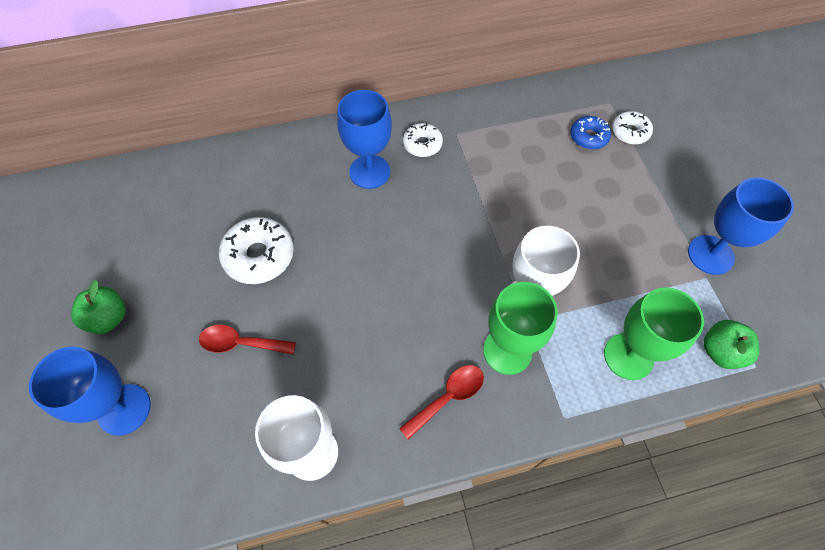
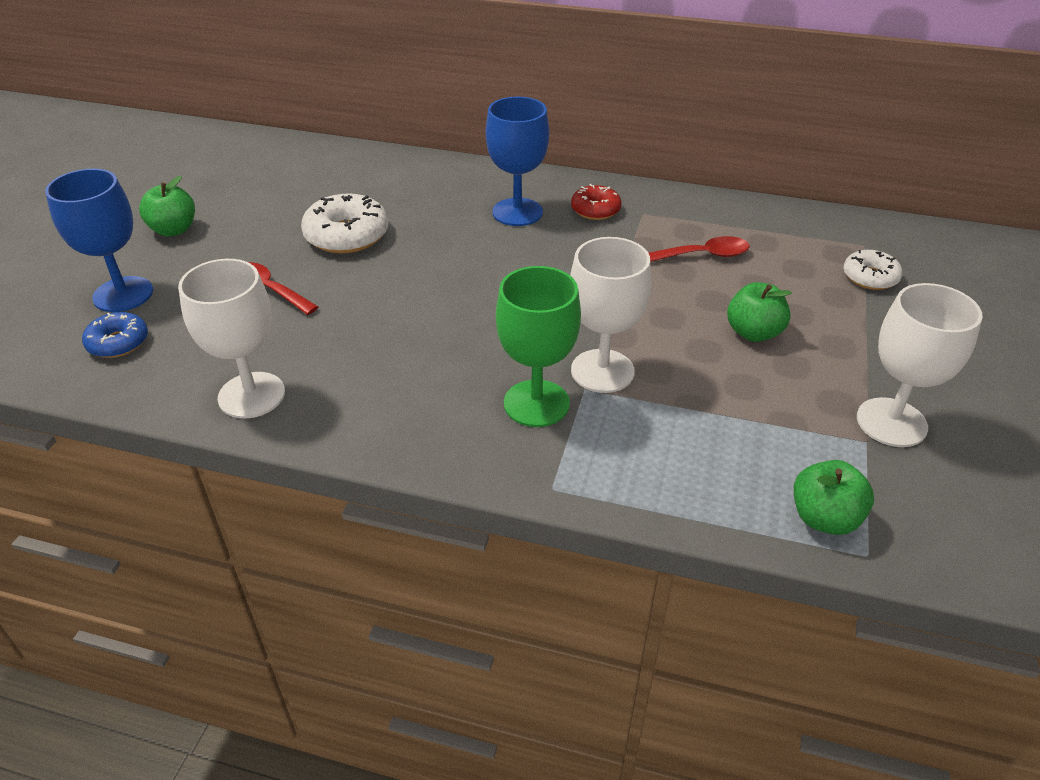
camera: 30 degrees right, 20 degrees down
red spoon [399,365,484,439] -> red spoon moved to [649,236,750,262]
white donut [403,123,443,157] -> red donut [571,184,621,220]
blue donut [570,116,611,150] -> blue donut moved to [82,312,148,358]
green goblet [604,287,704,380] -> none
blue goblet [688,177,794,275] -> white goblet [857,283,983,447]
none -> green apple [727,282,792,342]

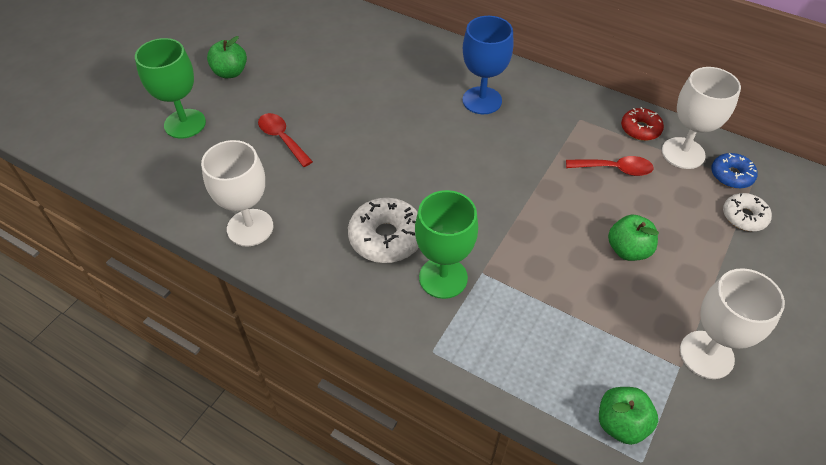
camera: 15 degrees right, 10 degrees up
blue goblet [45,169,153,312] -> green goblet [135,38,206,139]
blue donut [82,312,148,358] -> blue donut moved to [711,153,757,189]
white donut [301,193,388,254] -> white donut moved to [348,198,419,263]
white goblet [570,237,651,393] -> white goblet moved to [662,67,741,169]
red donut [571,184,621,220] -> red donut moved to [621,107,664,141]

